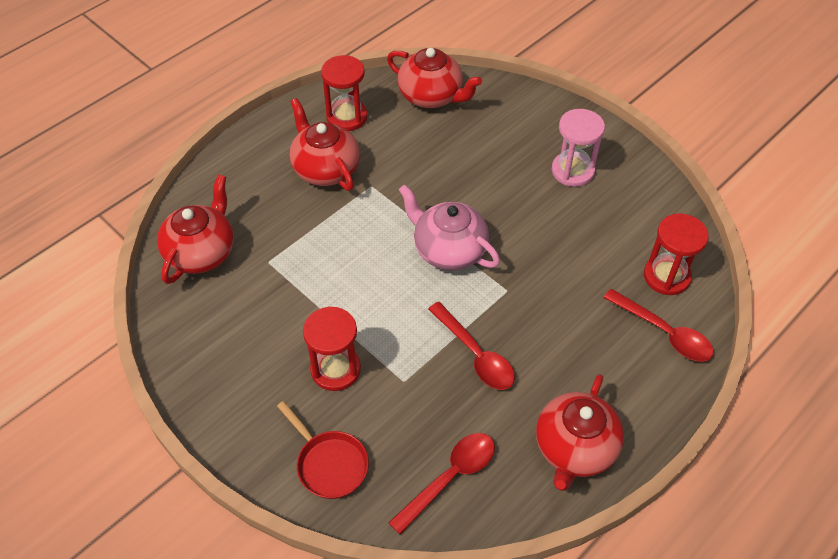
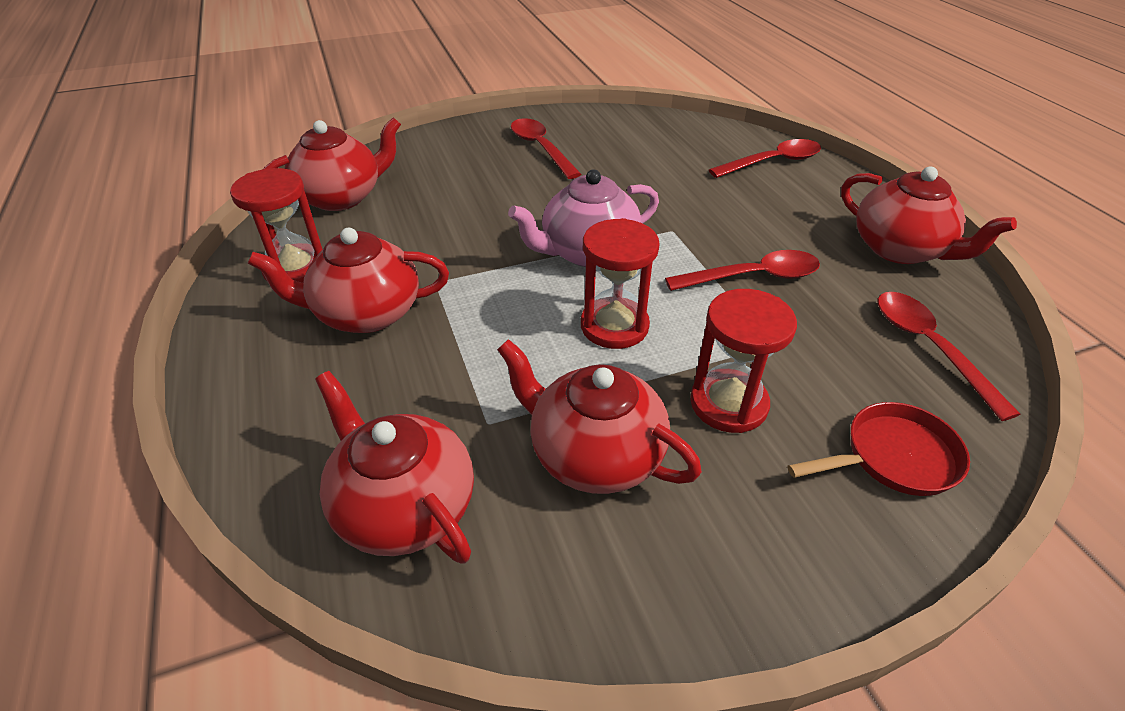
camera: 65 degrees left, 10 degrees down
pink hourglass [552,109,605,187] -> red spoon [511,118,581,179]
red hourglass [644,213,709,295] -> red hourglass moved to [581,218,660,349]
none -> red teapot [497,339,702,494]

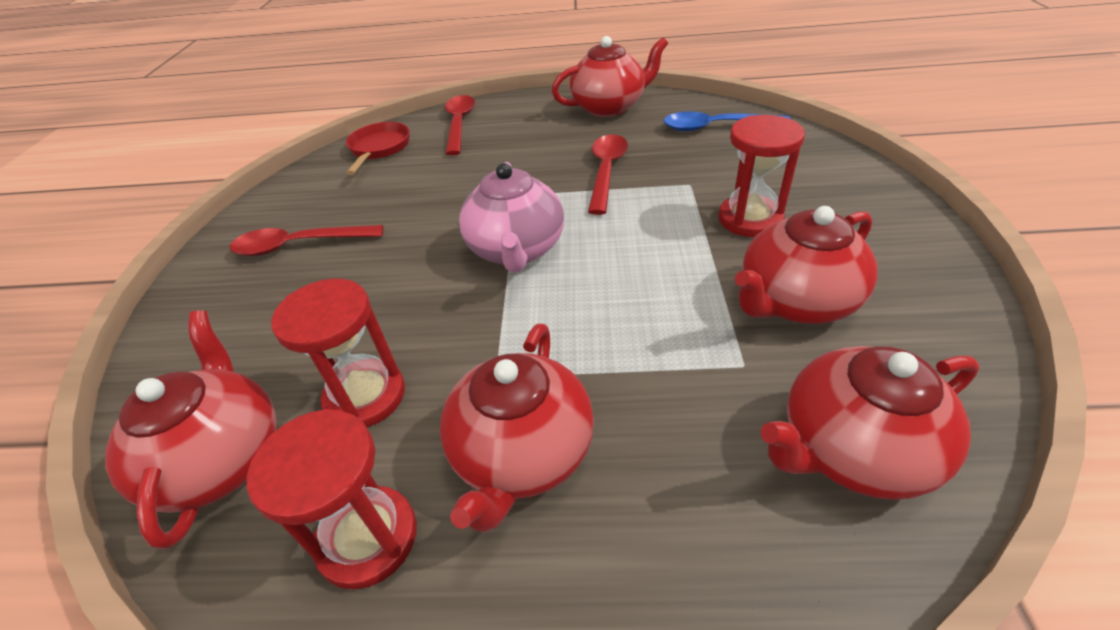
camera: 65 degrees left, 0 degrees up
red hourglass [581,218,660,349] -> red hourglass moved to [271,279,405,427]
red pan [787,402,970,496] -> red pan moved to [346,122,410,175]
red spoon [877,292,1020,421] -> blue spoon [663,112,790,131]

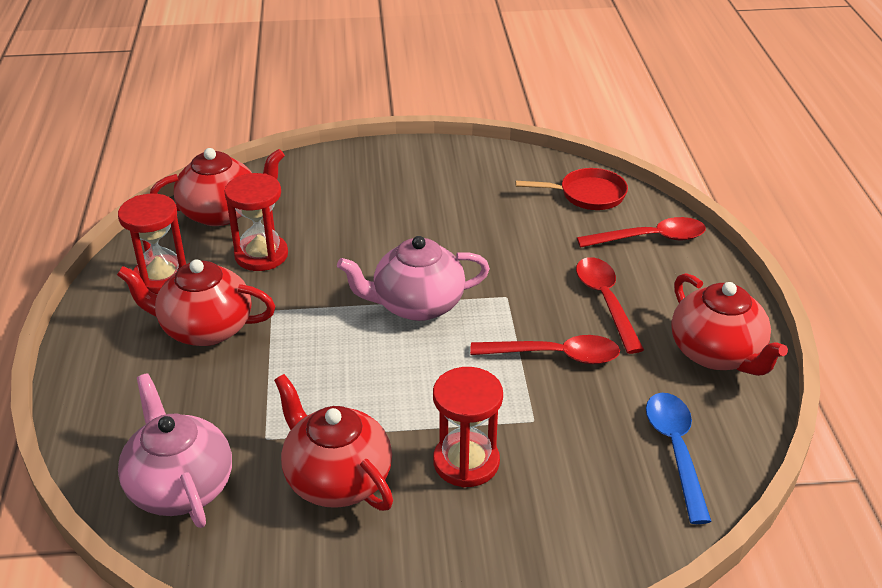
camera: 80 degrees right, 5 degrees down
red spoon [230,225,383,256] -> red spoon moved to [576,257,644,354]
red teapot [760,346,980,500] -> pink teapot [118,373,232,528]

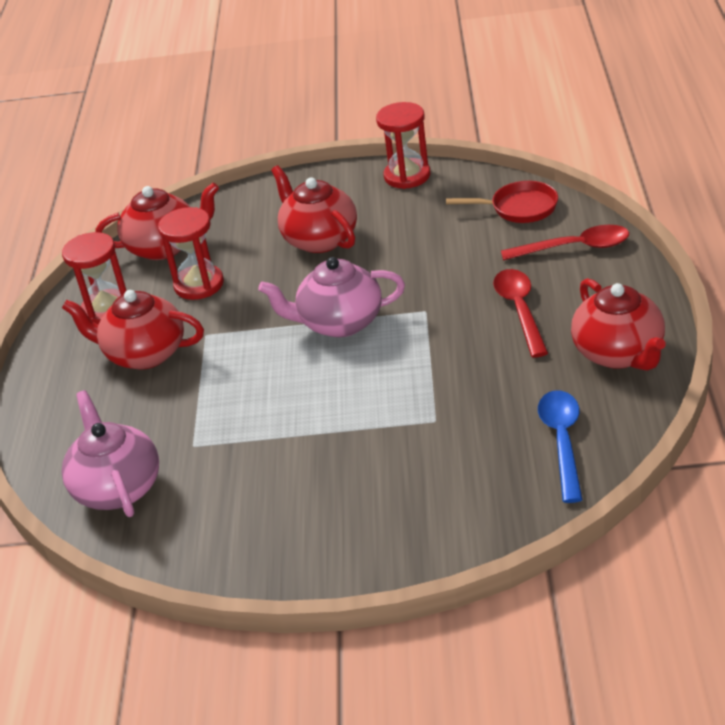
camera: 10 degrees right, 0 degrees up
red teapot [274,374,393,511] -> red teapot moved to [271,165,357,253]
red hourglass [433,367,503,487] -> red hourglass moved to [376,102,430,189]
red spoon [470,335,620,364] -> none

